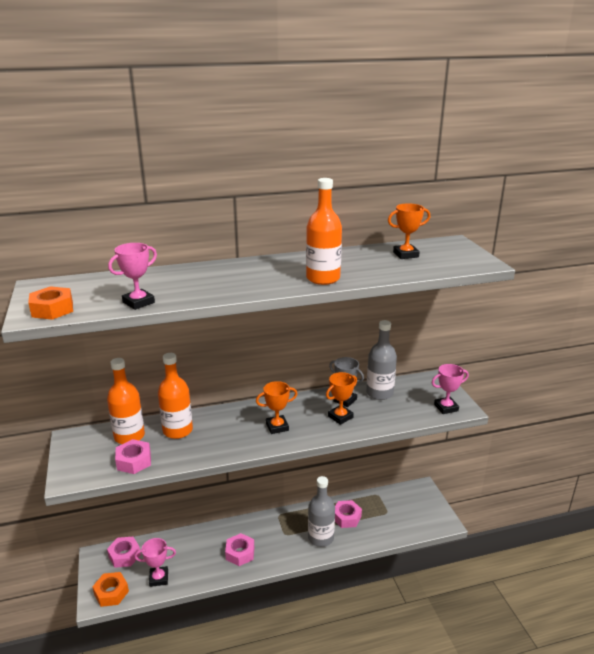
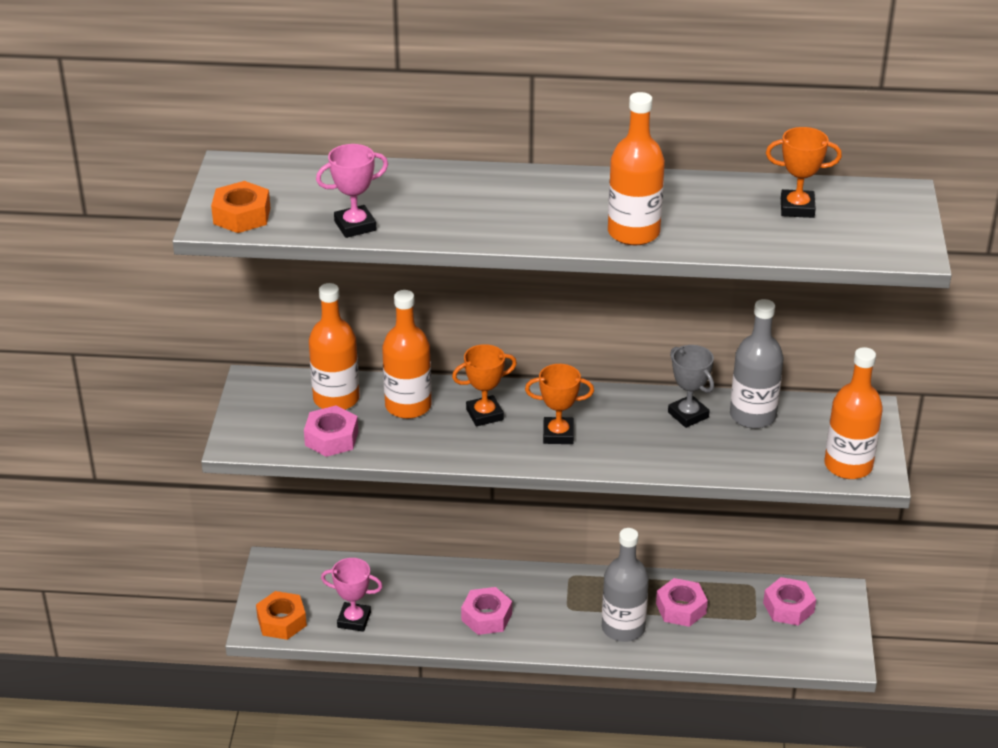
camera: 20 degrees right, 10 degrees up
pink nut [107,537,141,568] -> pink nut moved to [763,577,816,626]
orange trophy [326,372,357,425] -> orange trophy moved to [452,344,517,426]
pink trophy [431,364,469,414] -> orange bottle [825,347,883,479]

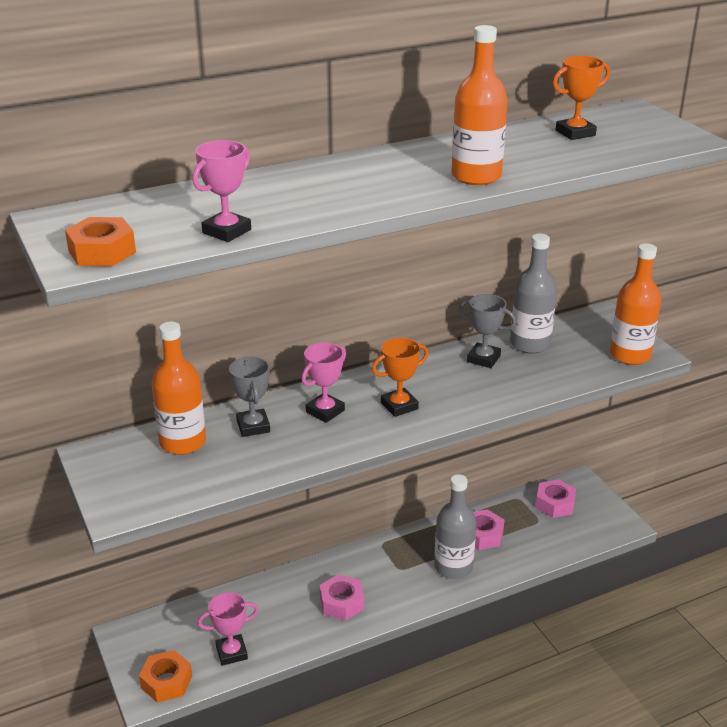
camera: 30 degrees left, 5 degrees down
pink nut [304,405,358,457] -> none
orange bottle [382,290,432,419] -> grey trophy [229,357,270,437]
orange trophy [452,344,517,426] -> pink trophy [301,342,346,423]

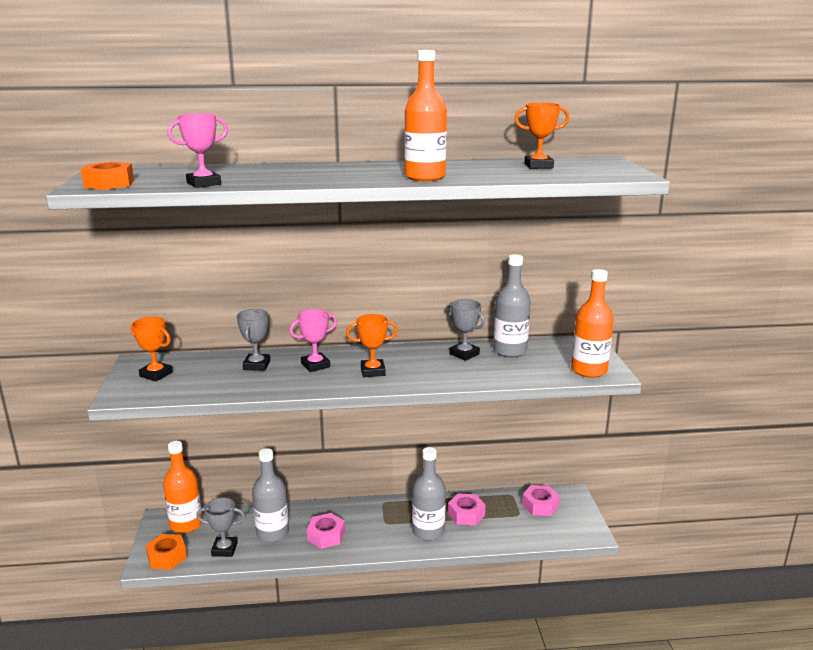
camera: 20 degrees right, 10 degrees down
orange bottle [152,321,206,455] -> orange bottle moved to [163,441,202,533]
pink trophy [198,592,258,666] -> grey trophy [196,498,245,557]
none -> orange trophy [130,317,173,381]
none -> grey bottle [252,448,289,542]

